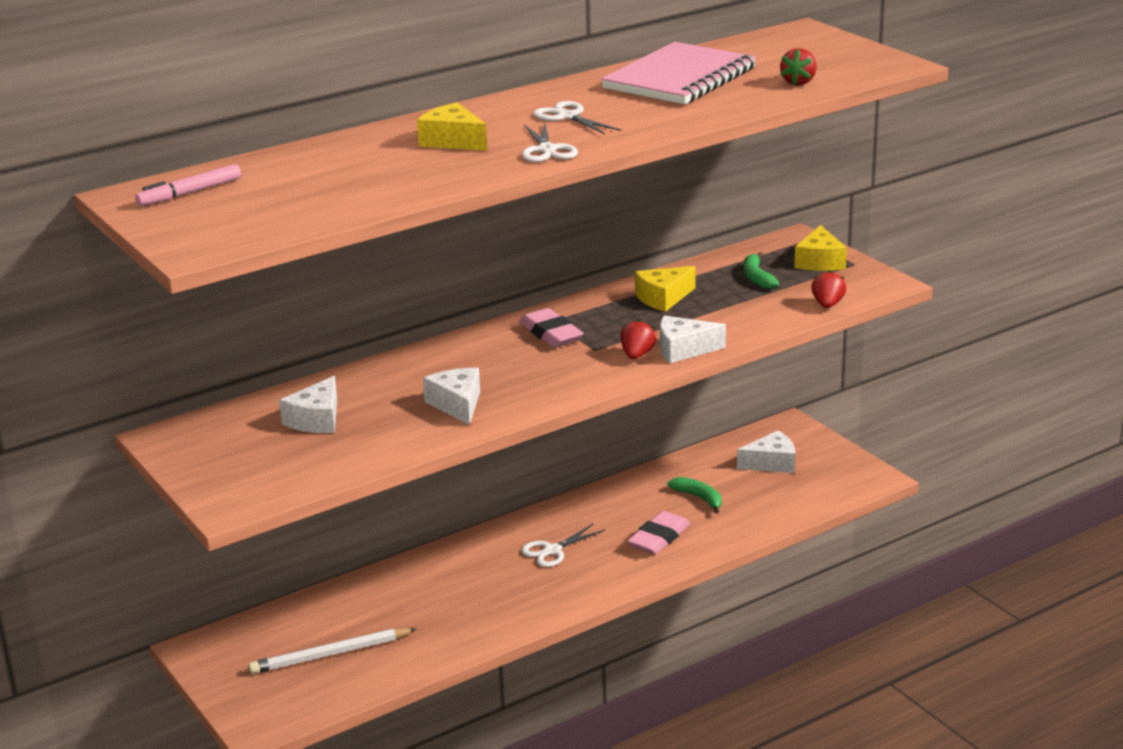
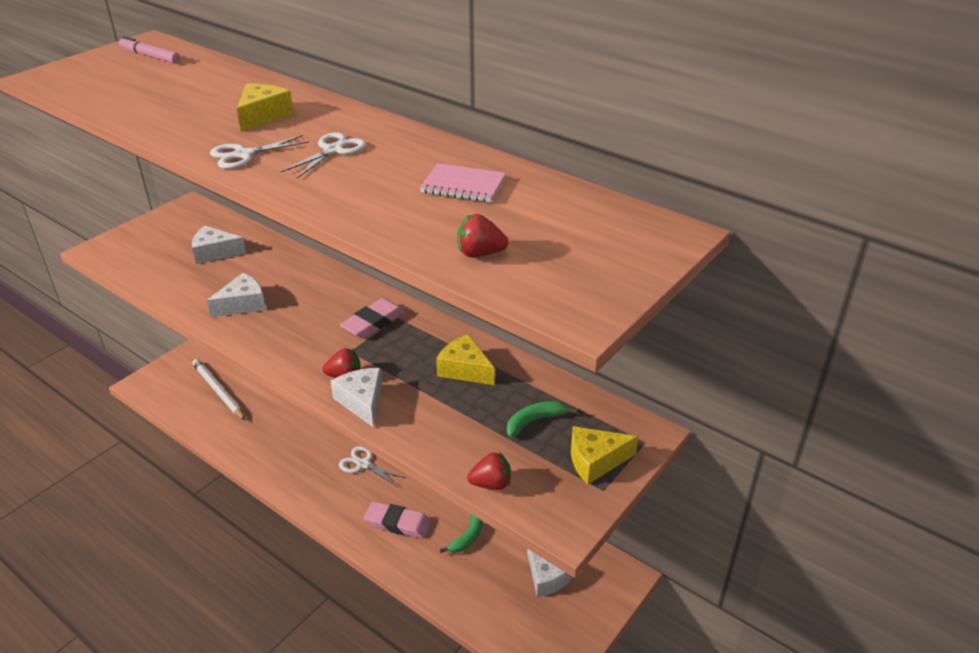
camera: 70 degrees right, 10 degrees up
pink notebook [601,42,756,104] -> pink notebook [420,163,506,202], size x0.51

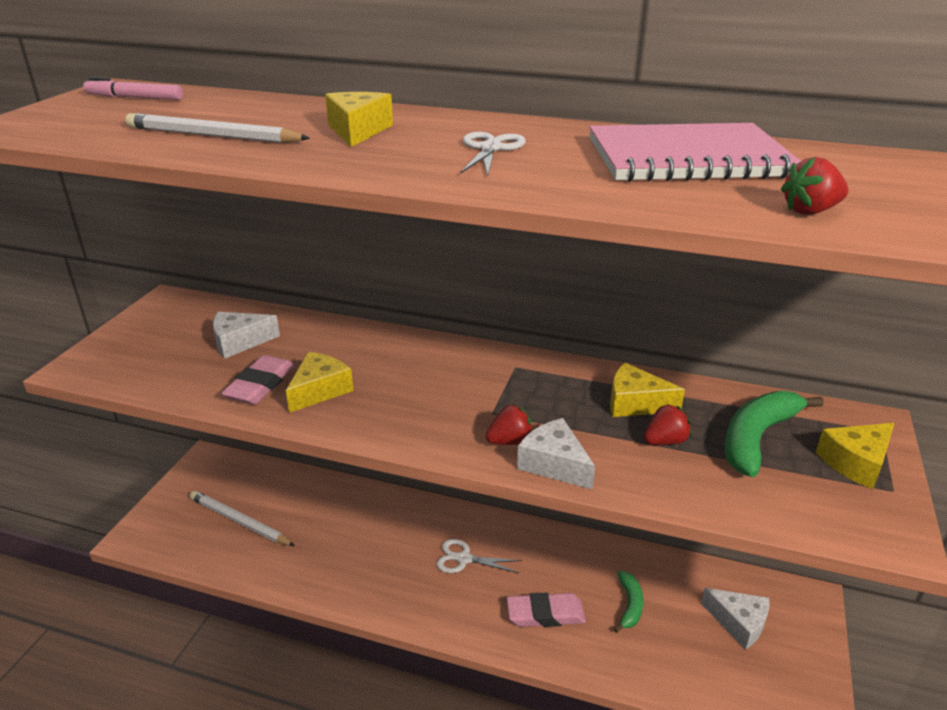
camera: 20 degrees left, 5 degrees down
white cheese [207,273,266,317] -> yellow cheese [286,352,354,413]
white scissors [210,135,310,169] -> none
pink eraser [340,298,406,339] -> pink eraser moved to [221,355,295,405]
pink notebook [420,163,506,202] -> pink notebook [589,123,801,182], size x1.96
red strawberry [467,452,511,490] -> red strawberry moved to [644,404,691,445]
green banana [506,401,577,437] -> green banana [725,391,824,477], size x1.71
none -> white pencil [125,113,310,143]

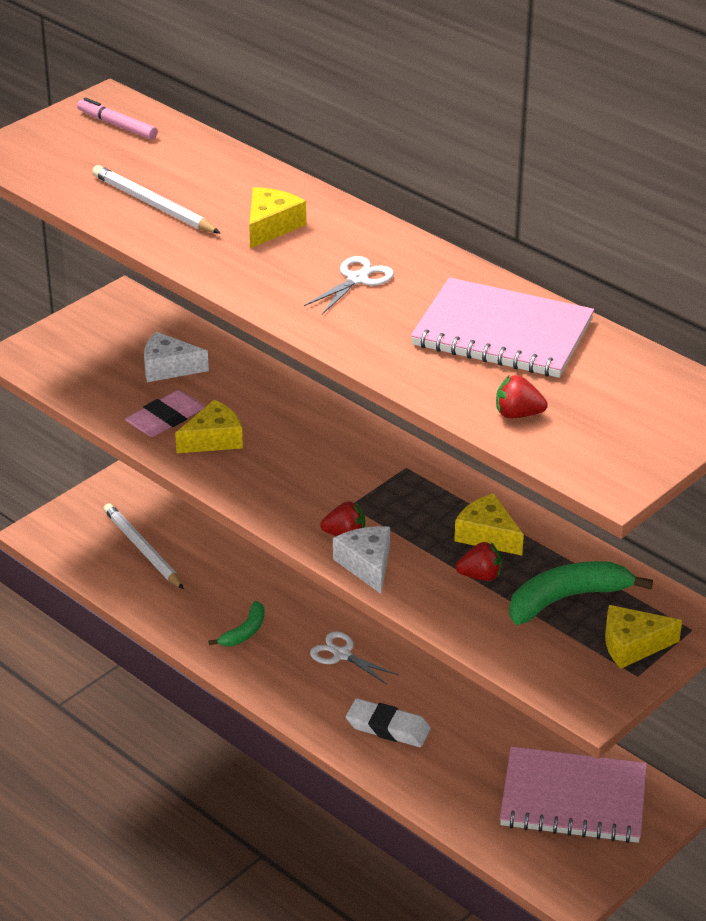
camera: 25 degrees right, 5 degrees up
pink eraser [507,593,586,627] -> white eraser [346,698,431,747]
green banana [614,571,643,633] -> green banana moved to [208,601,265,646]
white cheese [701,588,769,650] -> pink notebook [500,746,647,843]

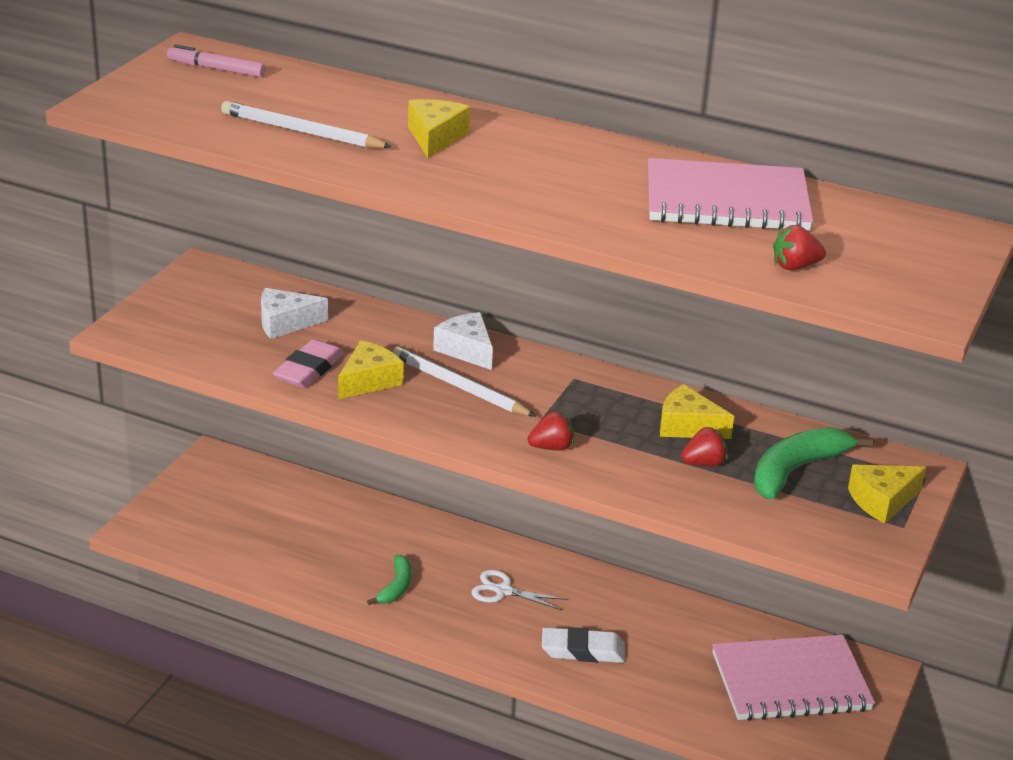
camera: 20 degrees left, 5 degrees down
white pencil [104,503,184,589] -> white pencil moved to [393,347,536,417]
white scissors [304,256,394,315] -> none
white cheese [333,526,390,594] -> white cheese moved to [433,312,493,370]

